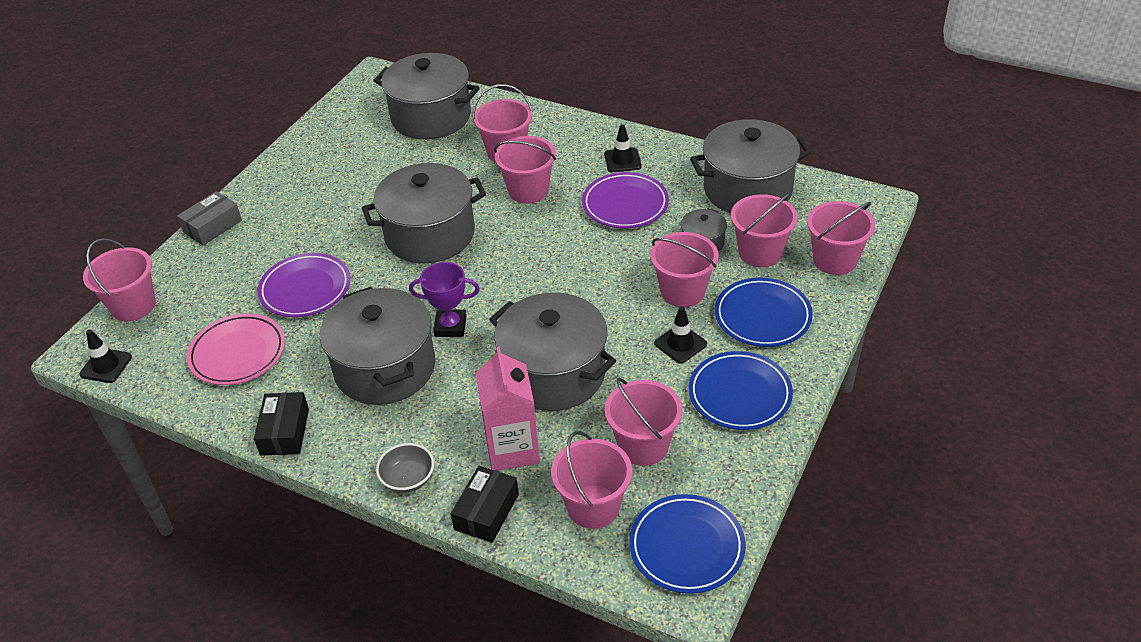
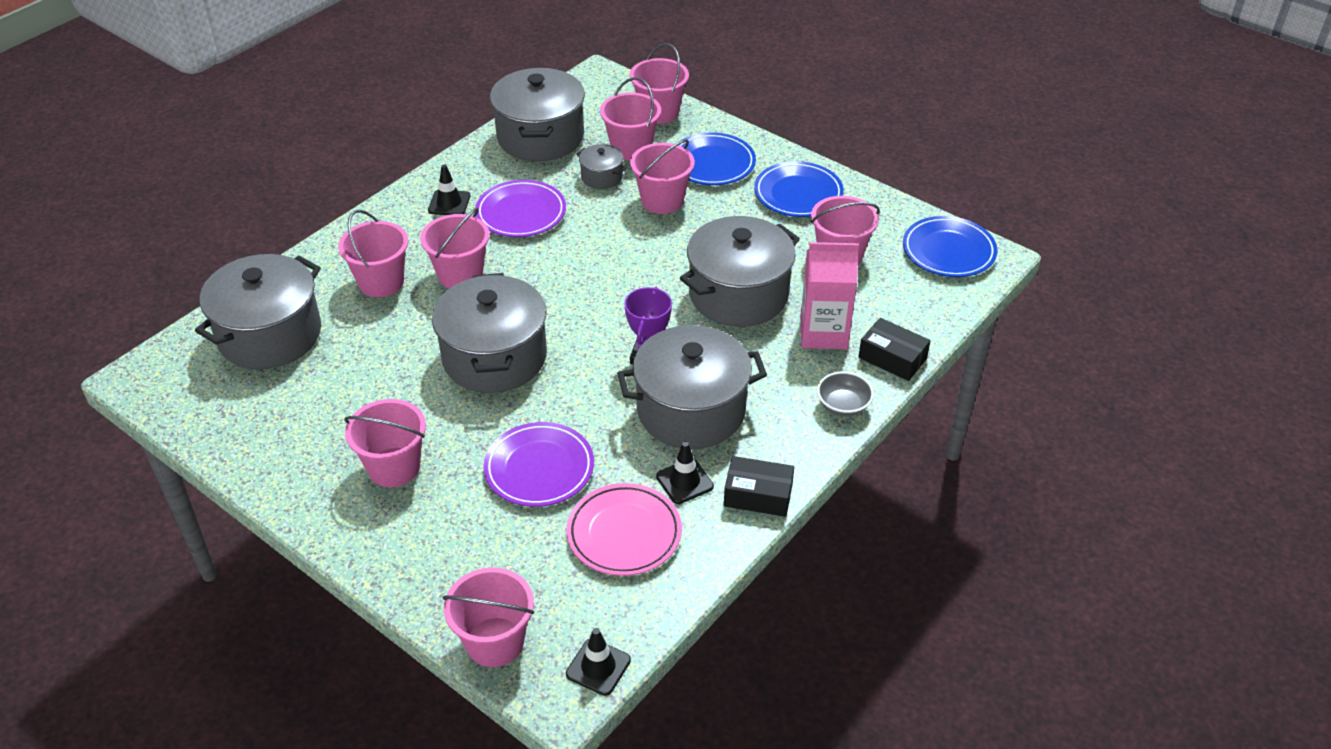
camera: 80 degrees left, 0 degrees up
grey box [177,191,242,246] -> none
pink bucket [551,431,632,529] -> pink bucket moved to [344,399,426,487]
black traffic cone [654,306,707,364] -> black traffic cone moved to [656,442,714,504]

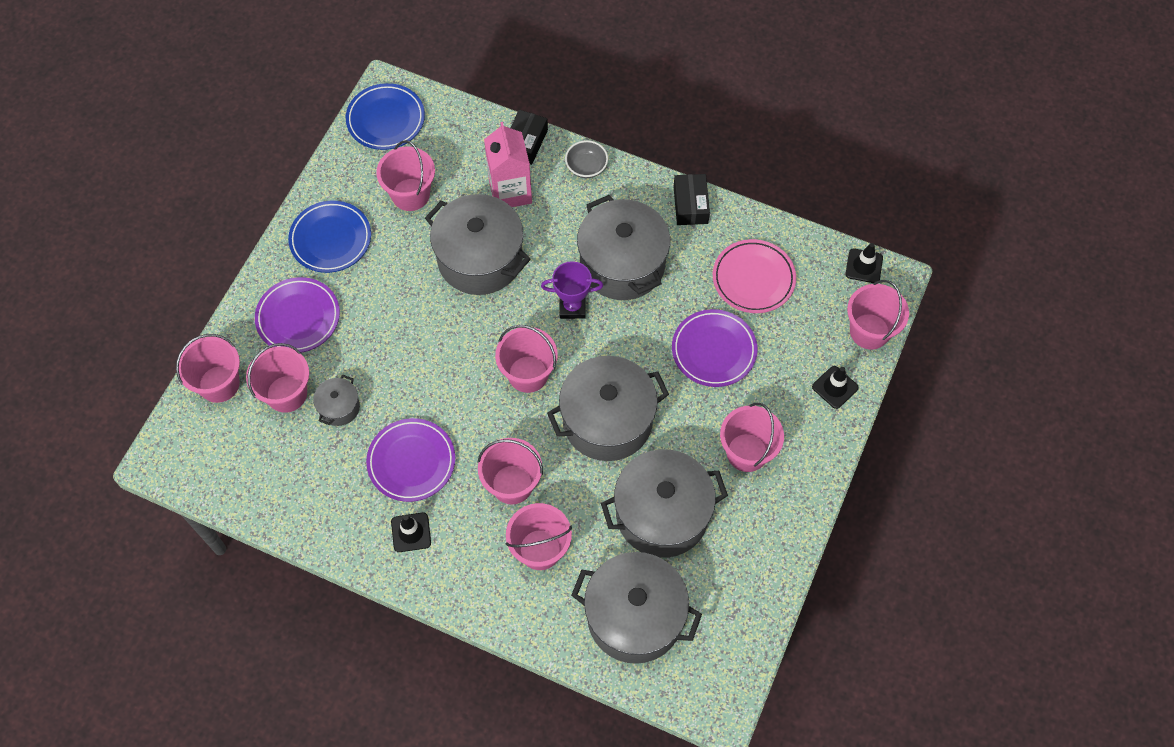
camera: 105 degrees left, 20 degrees up
grey pot [490,68,585,161] -> grey pot moved to [601,449,728,558]
pink bucket [630,139,695,214] -> pink bucket moved to [495,325,558,393]
black traffic cone [656,442,714,504] -> black traffic cone moved to [812,366,859,409]
blue plate [679,132,756,185] -> purple plate [255,277,340,353]

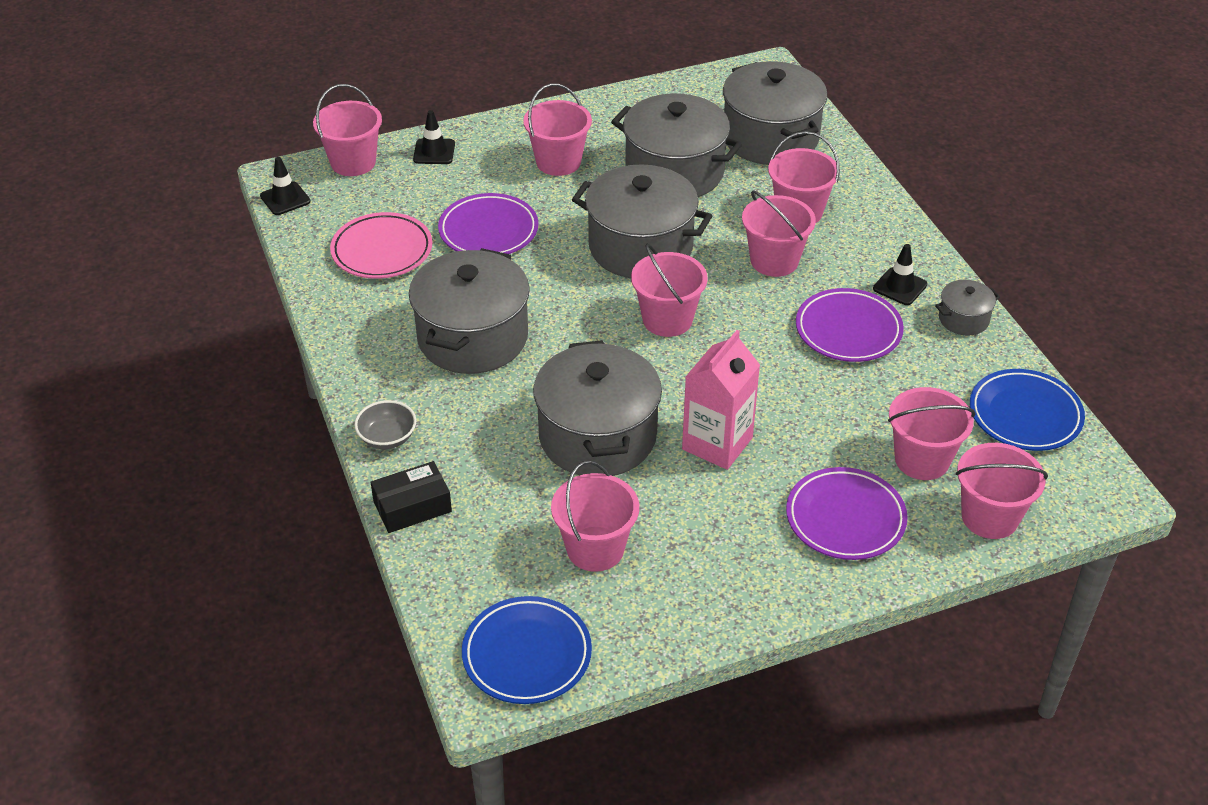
camera: 135 degrees left, 20 degrees down
blue plate [288,201,371,273] -> blue plate moved to [970,369,1085,451]
grey pot [313,375,360,426] -> grey pot moved to [935,280,1000,336]
pink carton [484,122,532,207] -> pink carton moved to [682,330,760,470]
purple trophy [541,261,603,319] -> none
black box [673,174,710,225] -> none

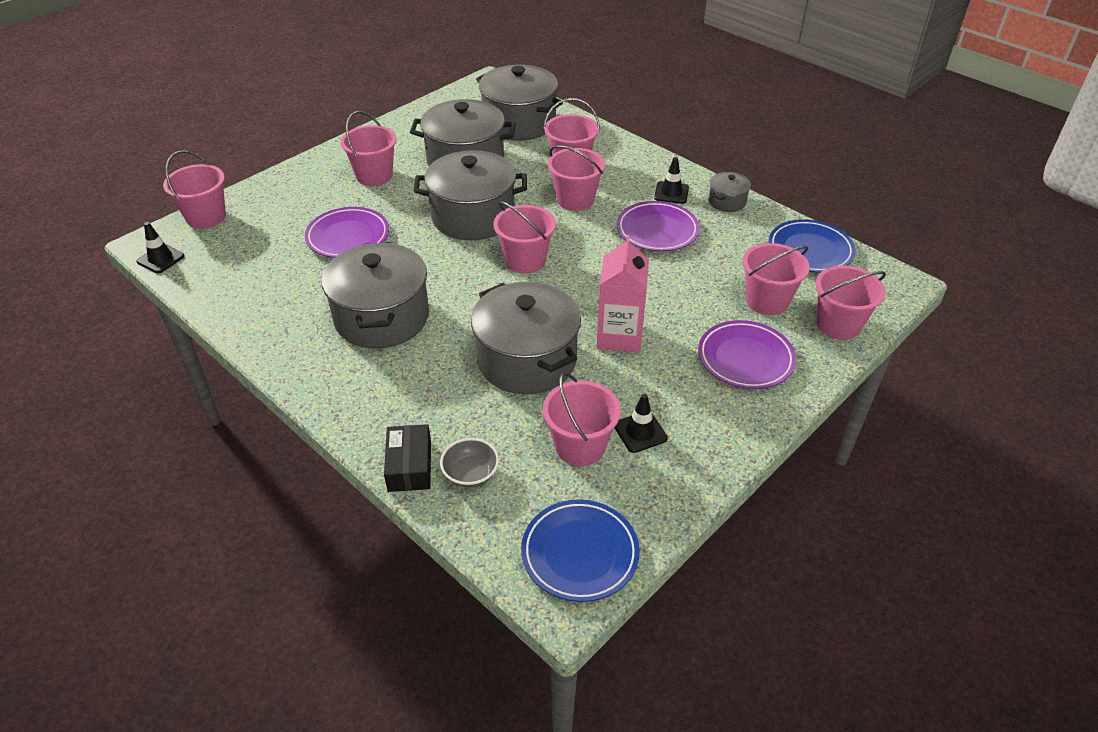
camera: 25 degrees left, 0 degrees up
pink plate [330,212,432,279] -> none
grey bowl [354,400,416,449] -> grey bowl moved to [440,438,499,488]
black box [371,461,452,533] -> black box turned 45 degrees counterclockwise [384,424,431,492]
black traffic cone [413,110,455,164] -> black traffic cone moved to [614,394,668,453]

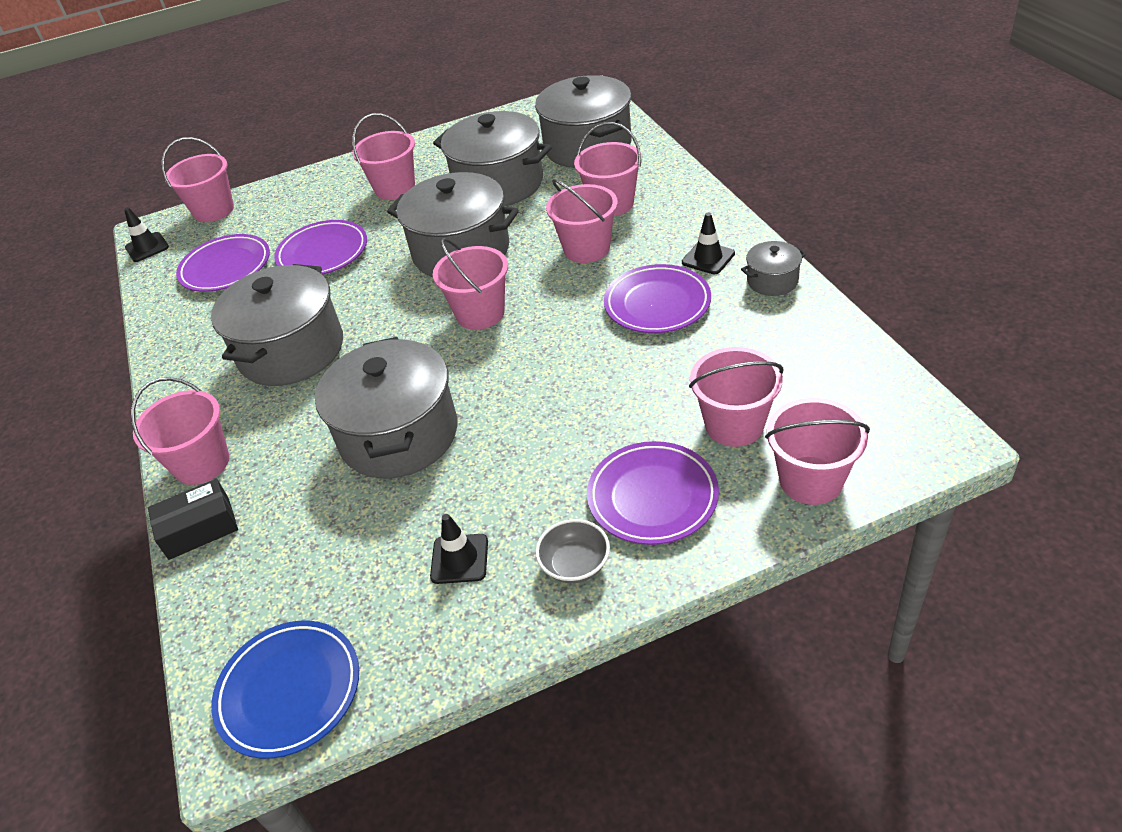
camera: 30 degrees right, 0 degrees up
black box [384,424,431,492] -> black box turned 45 degrees clockwise [148,479,238,560]
grey bowl [440,438,499,488] -> grey bowl moved to [535,519,610,583]
pink bucket [543,372,621,466] -> pink bucket moved to [131,377,229,485]
pink carton [597,235,649,353] -> none
blue plate [769,219,856,273] -> none
none -> purple plate [176,234,270,292]

